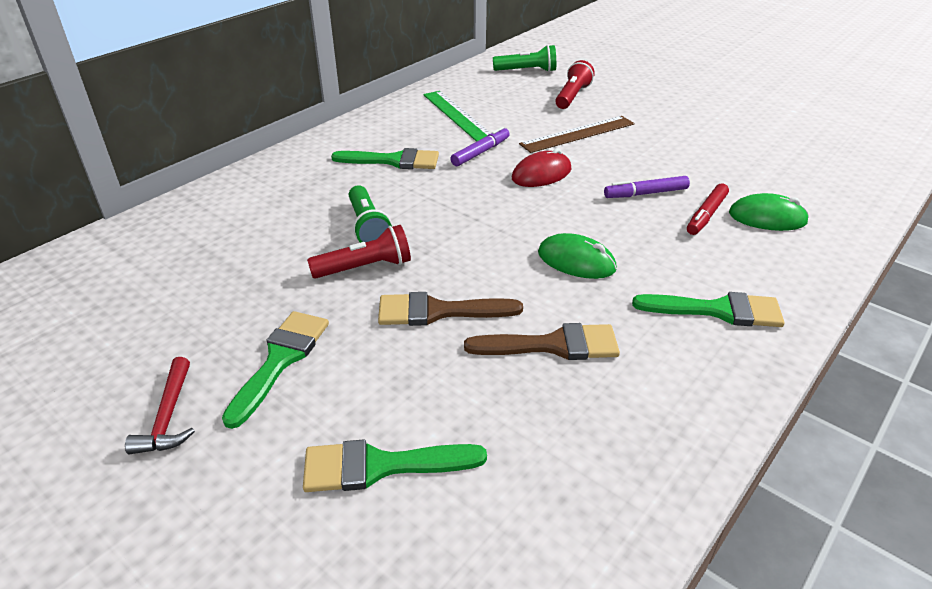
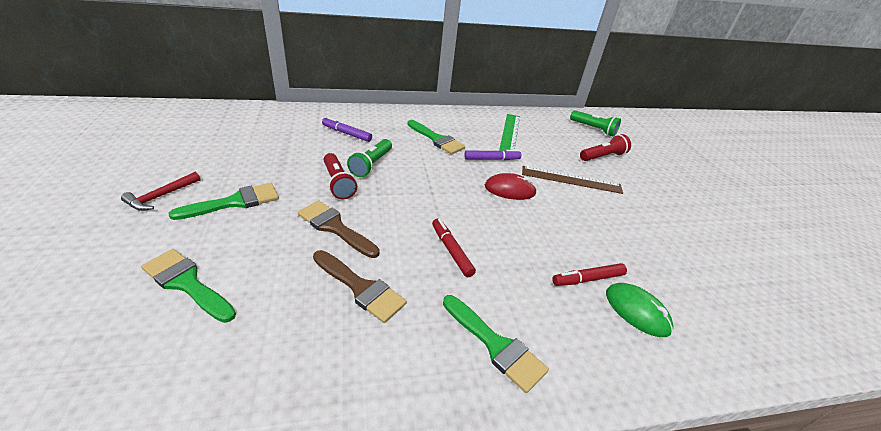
camera: 35 degrees right, 0 degrees up
red flashlight [307,225,411,279] -> red flashlight turned 45 degrees clockwise [323,153,357,200]
green mouse [538,233,617,279] -> red marker [432,218,476,277]
purple marker [604,176,690,198] -> purple marker moved to [322,117,372,142]

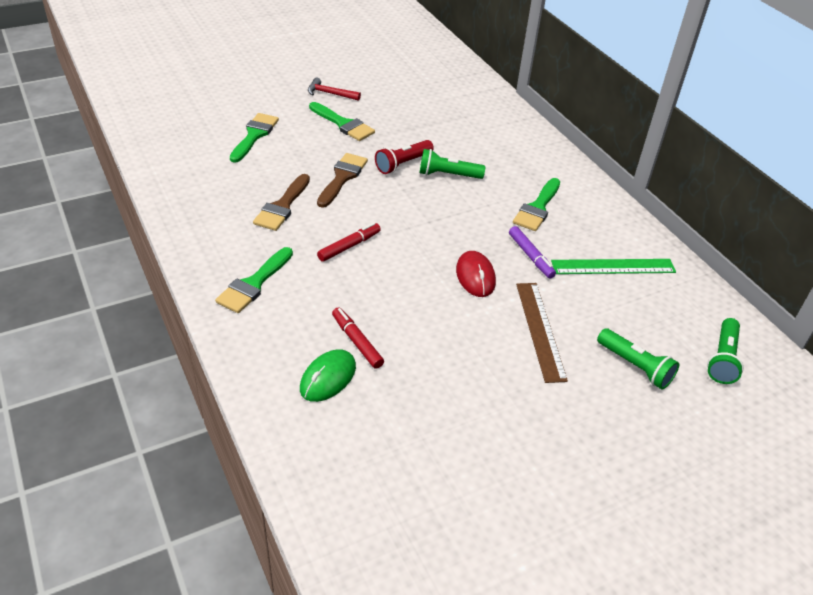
camera: 75 degrees right, 5 degrees up
purple marker [322,117,372,142] -> none
red flashlight [580,134,631,161] -> green flashlight [597,328,679,389]

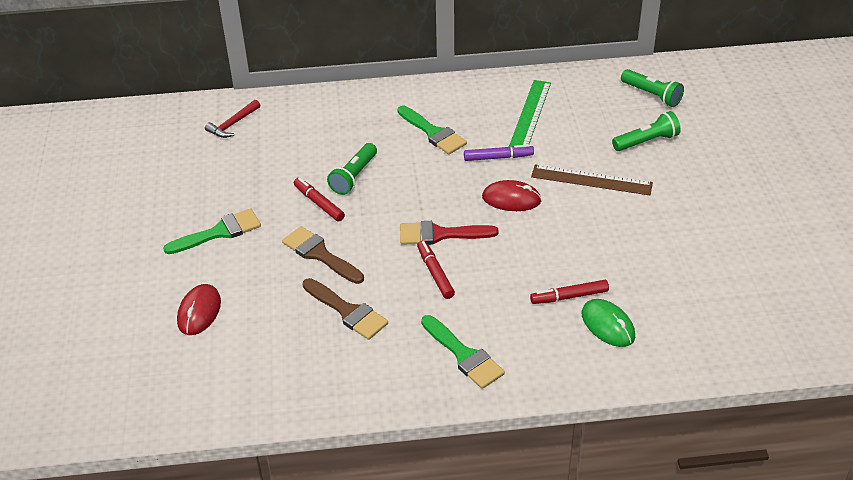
camera: 65 degrees left, 0 degrees up
green brush [230,113,279,163] -> red mouse [177,284,221,335]
red hammer [308,78,361,101] -> red hammer moved to [205,100,260,138]
red flashlight [375,140,434,174] -> red marker [294,178,345,221]
none -> red brush [400,221,499,245]

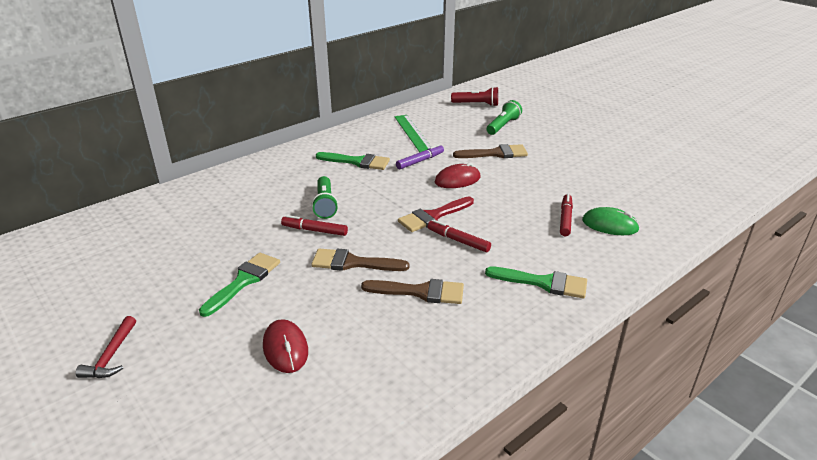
camera: 35 degrees left, 10 degrees down
red hammer [205,100,260,138] -> red hammer moved to [76,316,136,378]
red marker [530,280,609,304] -> red marker turned 150 degrees clockwise [560,194,573,236]
brown ruler [531,164,653,195] -> brown brush [453,144,528,158]
green flashlight [621,69,684,107] -> red flashlight [451,87,498,106]

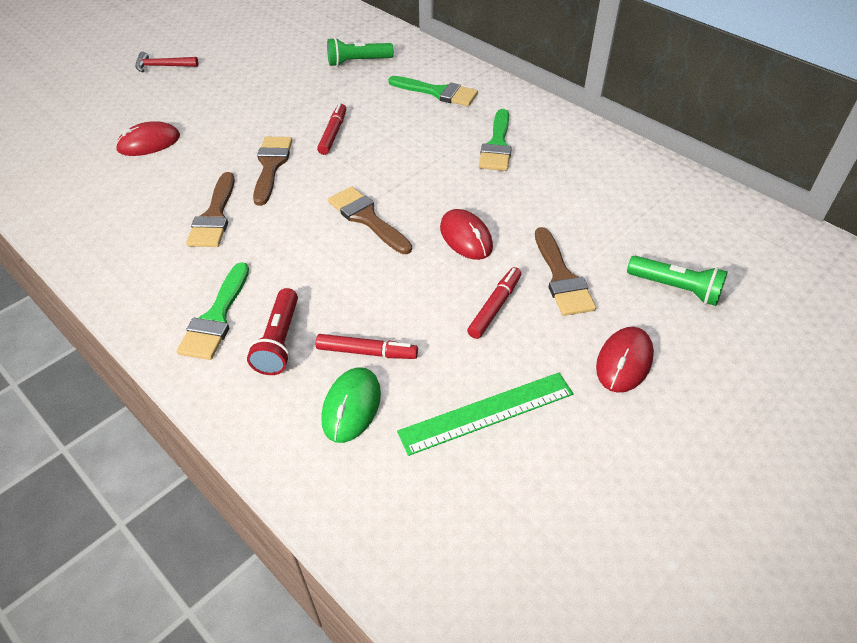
camera: 85 degrees right, 15 degrees up
green brush [199,253,280,317] -> green brush moved to [388,76,478,106]
green flashlight [312,176,338,219] -> green flashlight moved to [327,38,394,67]
green ruler [394,115,431,152] -> green ruler moved to [397,372,574,456]
purple marker [396,144,444,169] -> none
red brush [398,197,474,232] -> brown brush [328,186,412,254]
red marker [427,220,491,252] -> red marker moved to [467,267,521,339]
red flashlight [451,87,498,106] -> red flashlight moved to [247,288,298,375]
none -> red mouse [596,327,654,393]

